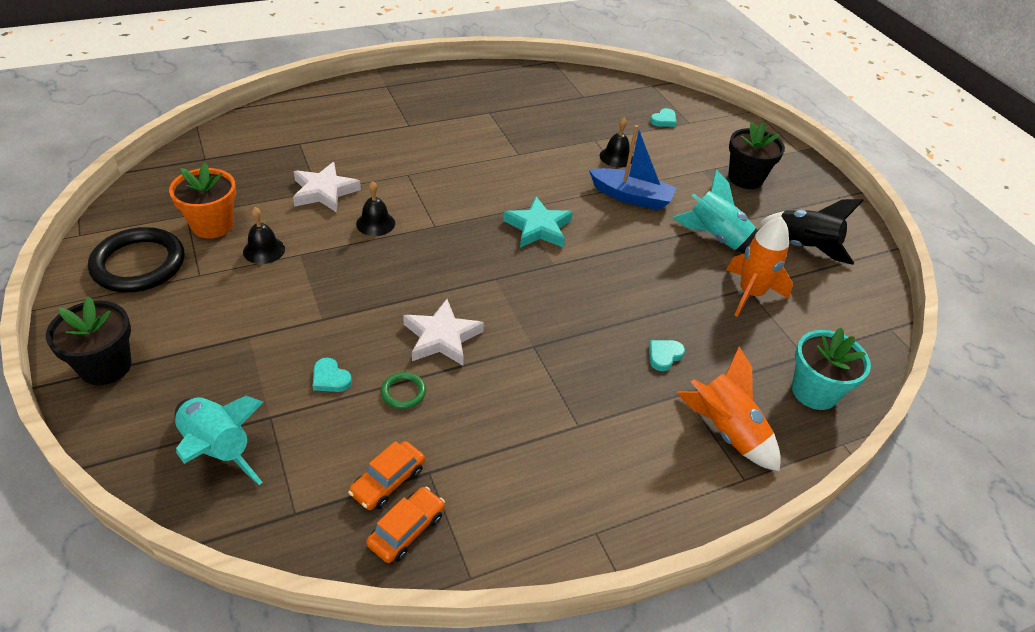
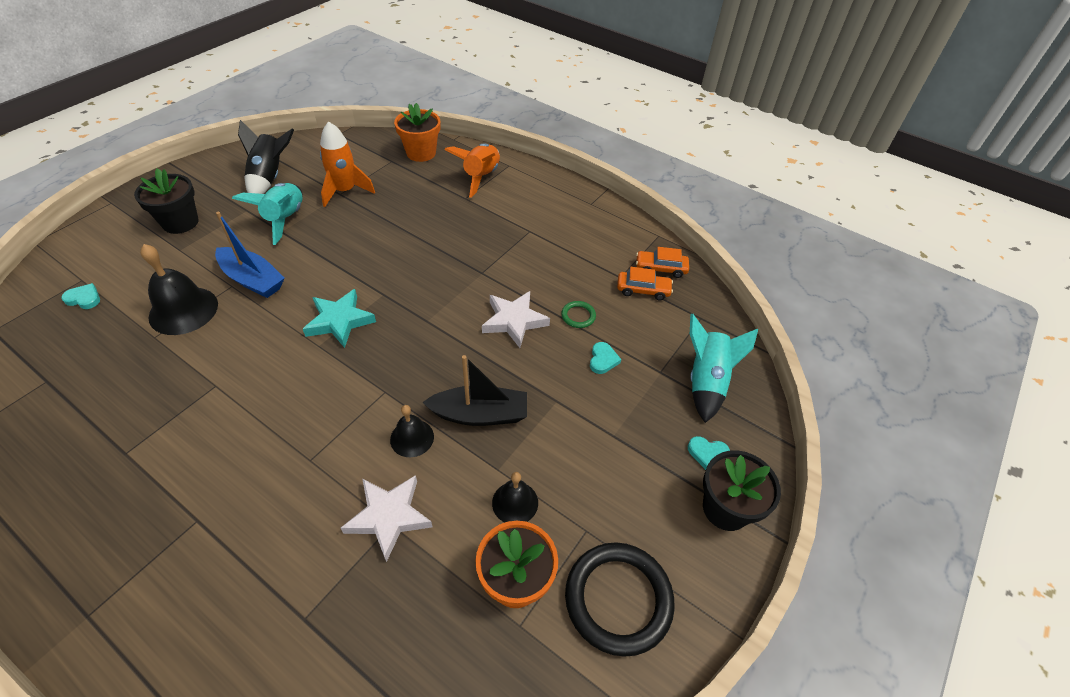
camera: 120 degrees left, 5 degrees up
blue boat [589,125,676,210] -> blue boat turned 135 degrees clockwise [215,212,285,298]
black bell [600,118,633,167] -> black bell [140,244,218,335], size x1.72
turquoise heart [649,340,685,371] -> turquoise heart moved to [687,436,730,470]
turquoise flower pot [792,328,871,410] -> orange flower pot [394,103,440,162]
none -> black boat [422,355,527,426]

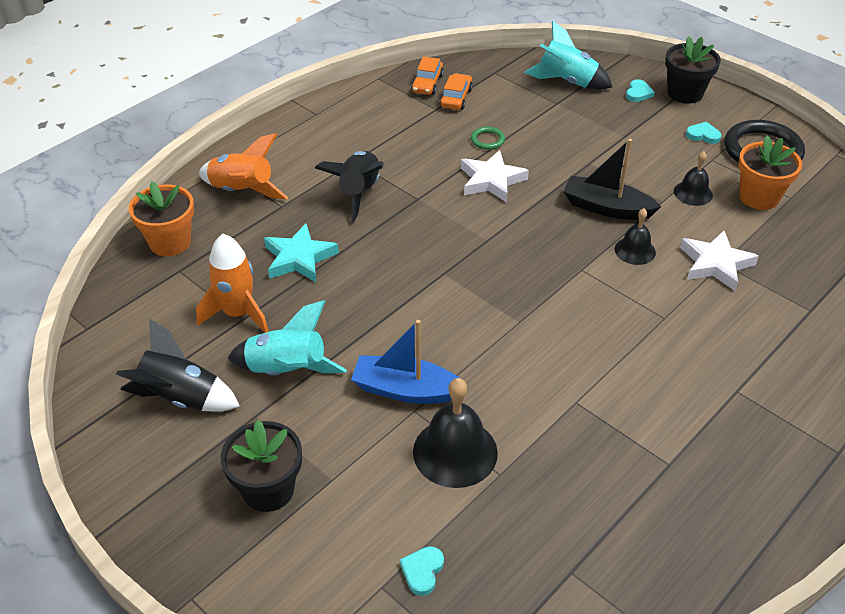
camera: 80 degrees left, 5 degrees down
blue boat [215,212,285,298] -> blue boat turned 120 degrees counterclockwise [351,320,468,404]
turquoise star [303,289,376,348] -> turquoise star moved to [264,223,339,282]
black boat [422,355,527,426] -> black boat turned 75 degrees counterclockwise [563,139,661,220]
turquoise heart [590,342,621,374] -> turquoise heart moved to [686,122,722,144]
none -> black rocket [315,151,384,222]

